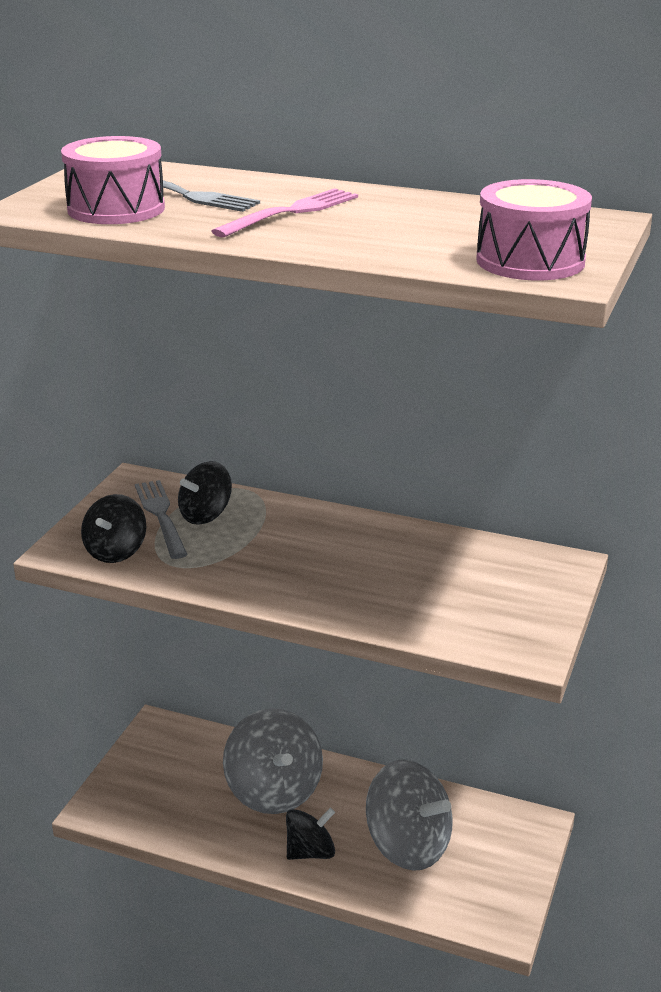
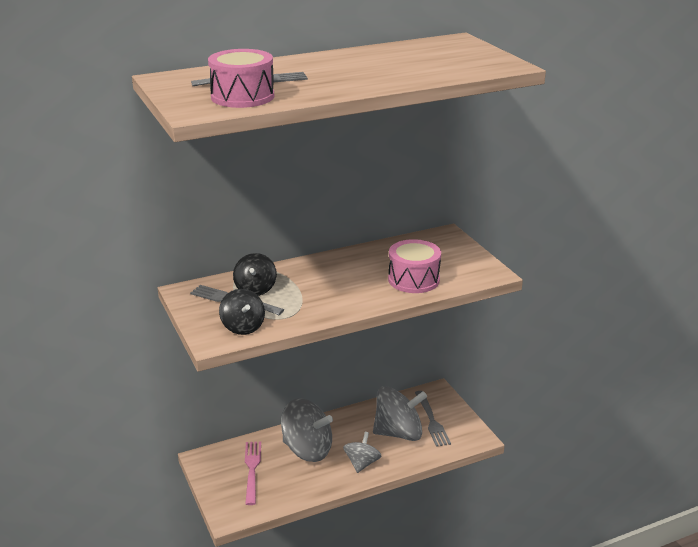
camera: 45 degrees left, 0 degrees up
pink fork [211,188,358,237] -> pink fork moved to [245,441,261,505]
black spinning top [286,808,335,860] -> grey spinning top [343,432,381,473]
pink drum [476,179,592,280] -> pink drum moved to [388,239,441,293]
none -> grey fork [415,391,451,447]

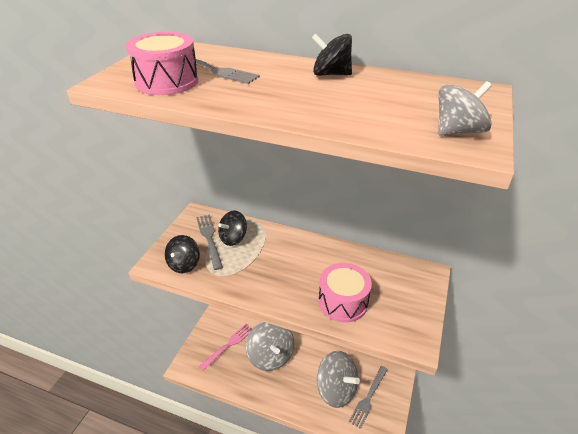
camera: 45 degrees right, 10 degrees up
grey spinning top [343,432,381,473] -> grey spinning top moved to [438,81,492,136]
none -> black spinning top [312,34,352,76]

